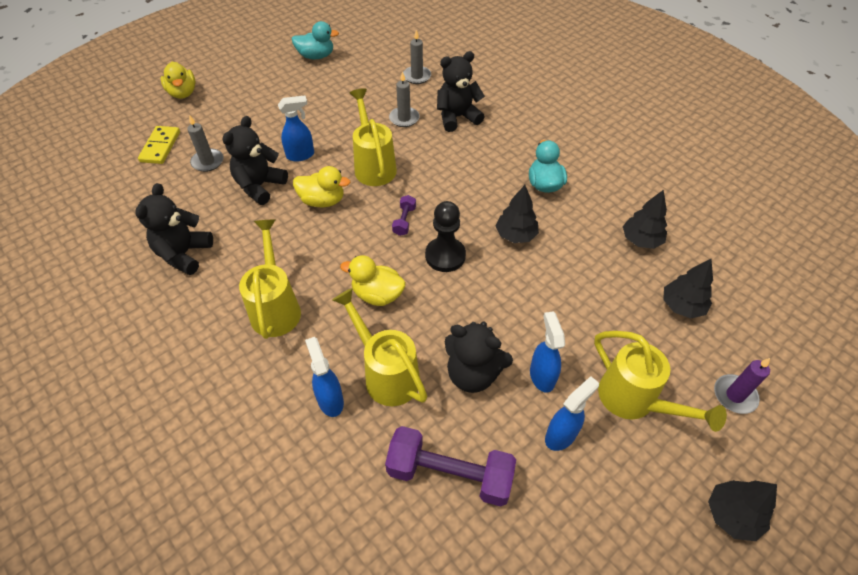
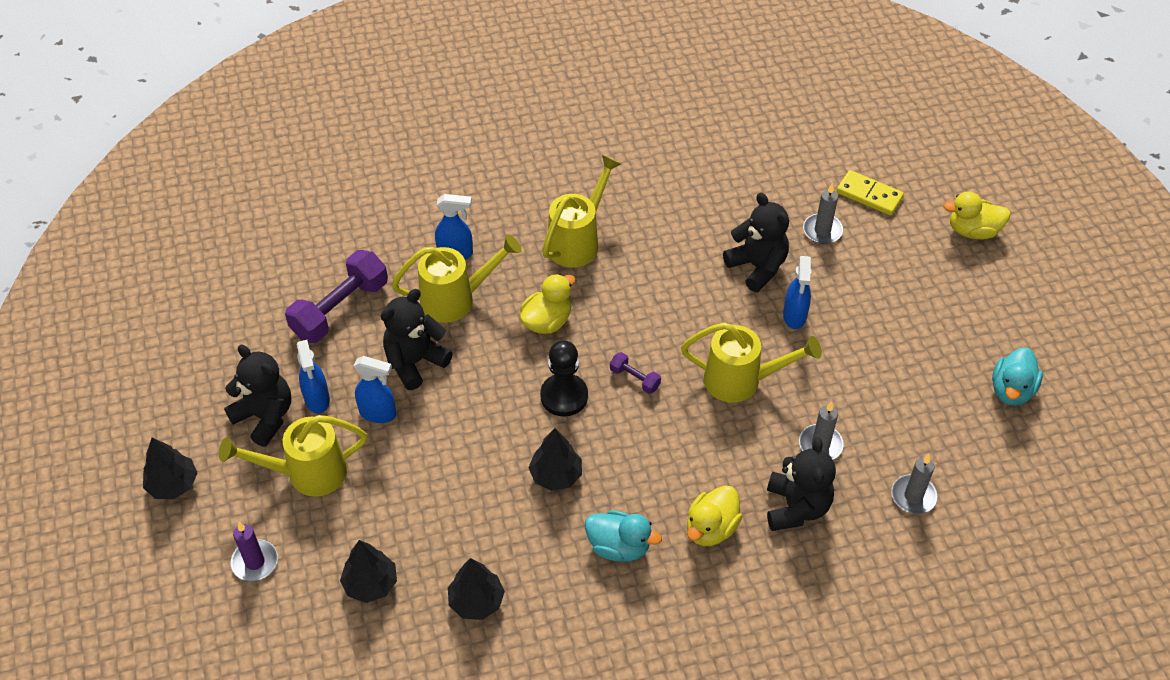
camera: 115 degrees right, 0 degrees up
black teddy bear [135,183,213,275] -> black teddy bear moved to [224,345,291,447]
yellow watering can [239,220,301,339] -> yellow watering can turned 75 degrees counterclockwise [542,155,621,268]
yellow duck [293,166,350,207] -> yellow duck moved to [687,485,742,546]

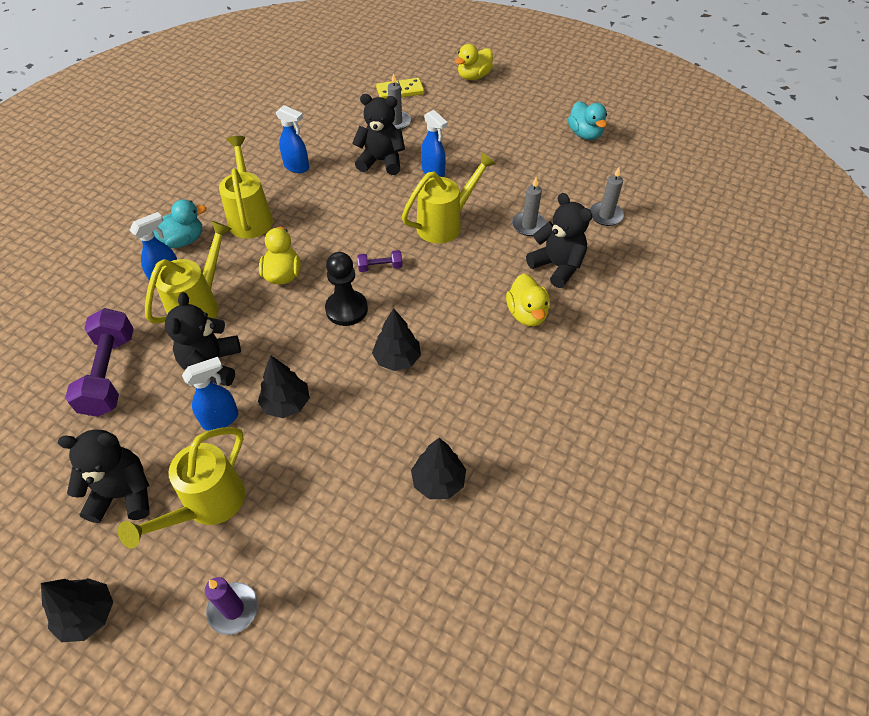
camera: 45 degrees left, 0 degrees up
blue spray bottle [297,340,330,414] -> blue spray bottle moved to [276,105,309,173]
black tree [340,540,397,603] -> black tree moved to [258,355,310,418]
turquoise duck [585,510,662,562] -> turquoise duck moved to [153,199,207,248]

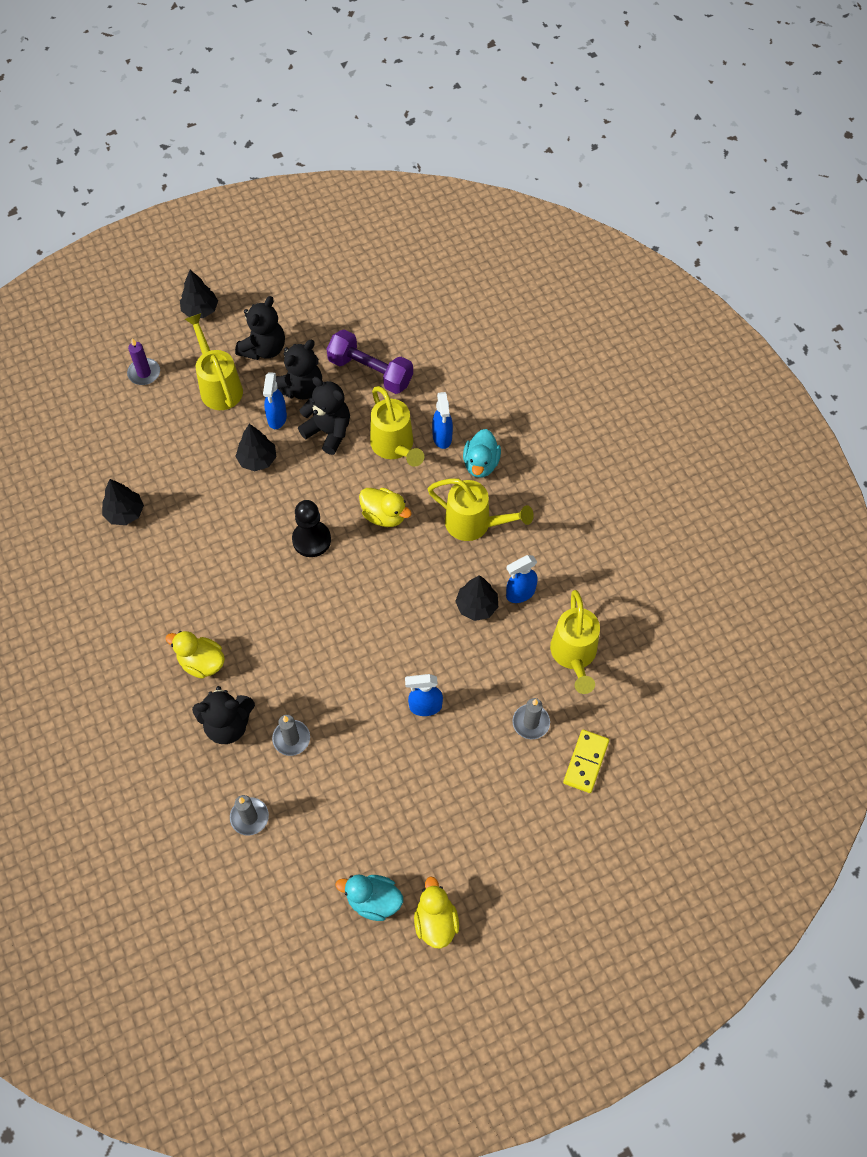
camera: 125 degrees right, 10 degrees up
black teddy bear [352,94,405,175] -> black teddy bear moved to [276,340,322,400]
purple dumbbell [357,250,403,272] -> none
black tree [372,308,421,371] -> black tree moved to [455,575,498,621]
yellow watering can [402,152,496,244] -> yellow watering can moved to [550,590,600,694]
yellow duck [455,44,493,80] -> yellow duck moved to [414,876,459,949]

